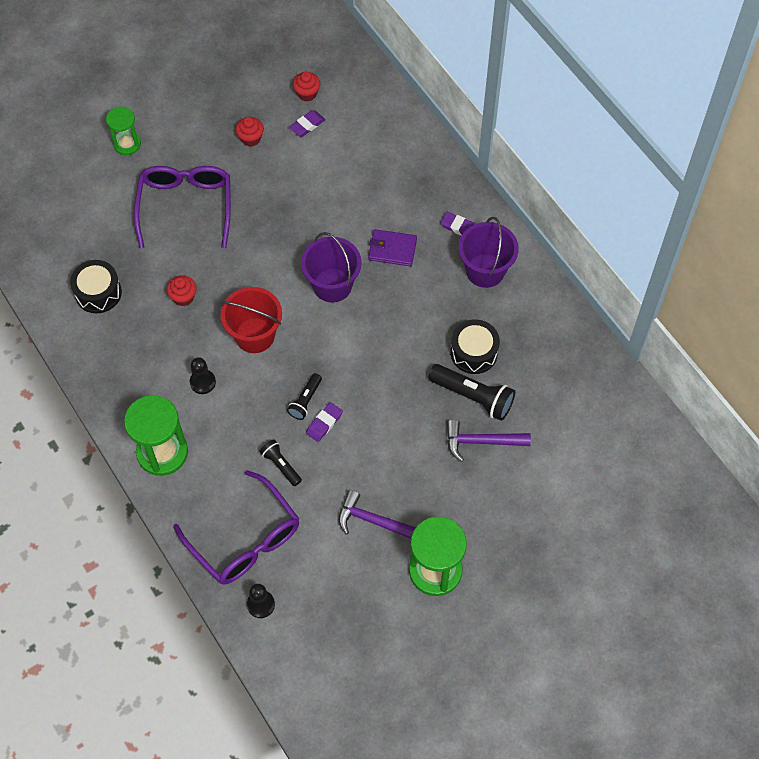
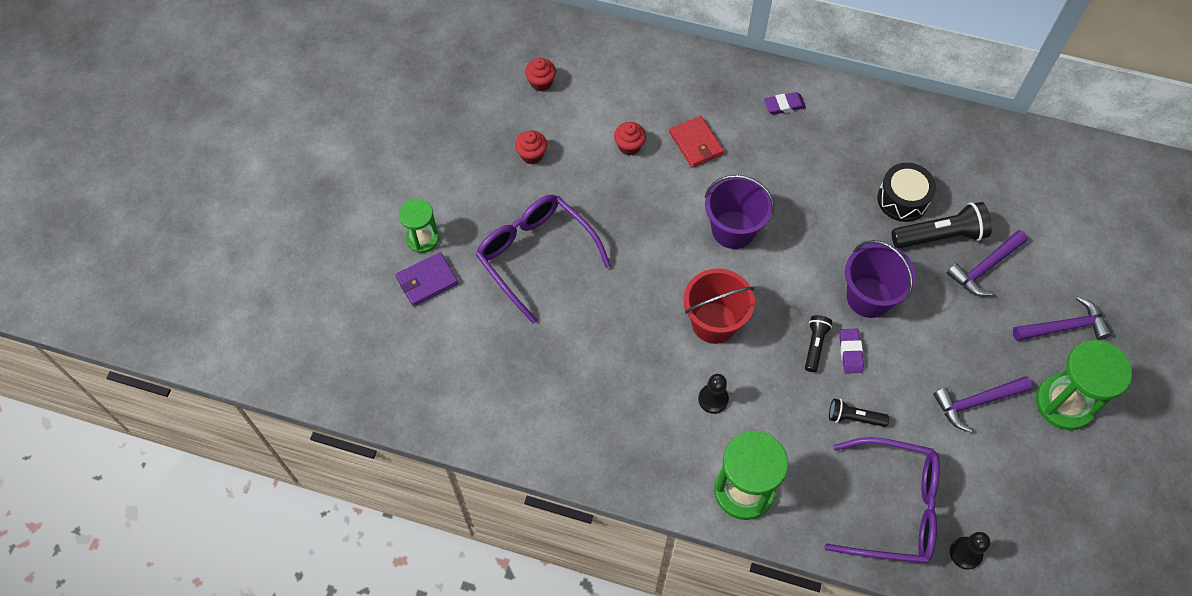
camera: 40 degrees left, 0 degrees up
black drum [70,260,122,313] -> none
red cupcake [167,275,197,306] -> red cupcake moved to [614,122,646,155]
black flashlight [287,373,322,420] -> black flashlight turned 150 degrees counterclockwise [805,315,832,372]
purple eraser [289,110,325,137] -> none
purple wallet [368,229,417,266] -> purple wallet moved to [396,252,458,307]
purple bucket [458,217,519,288] -> purple bucket moved to [845,240,916,318]
none -> red wallet [669,116,724,168]
none -> purple hammer [1013,296,1112,341]

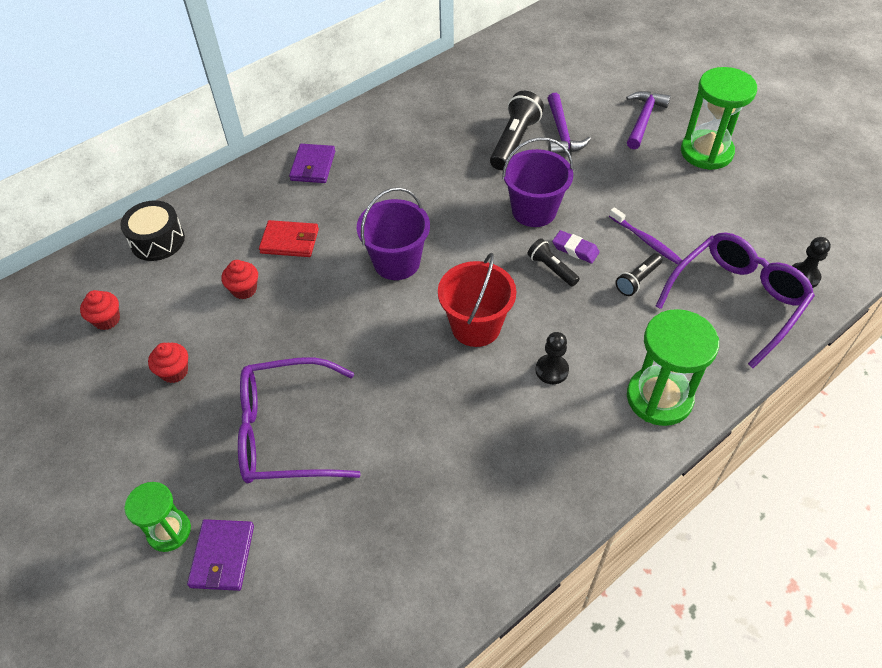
camera: 55 degrees left, 10 degrees down
purple eraser [764,92,806,115] -> purple wallet [289,144,335,183]
black drum [877,163,936,222] -> black drum moved to [120,200,185,261]
purple hammer [933,376,1032,432] -> none
none -> purple toothbrush [609,207,682,265]

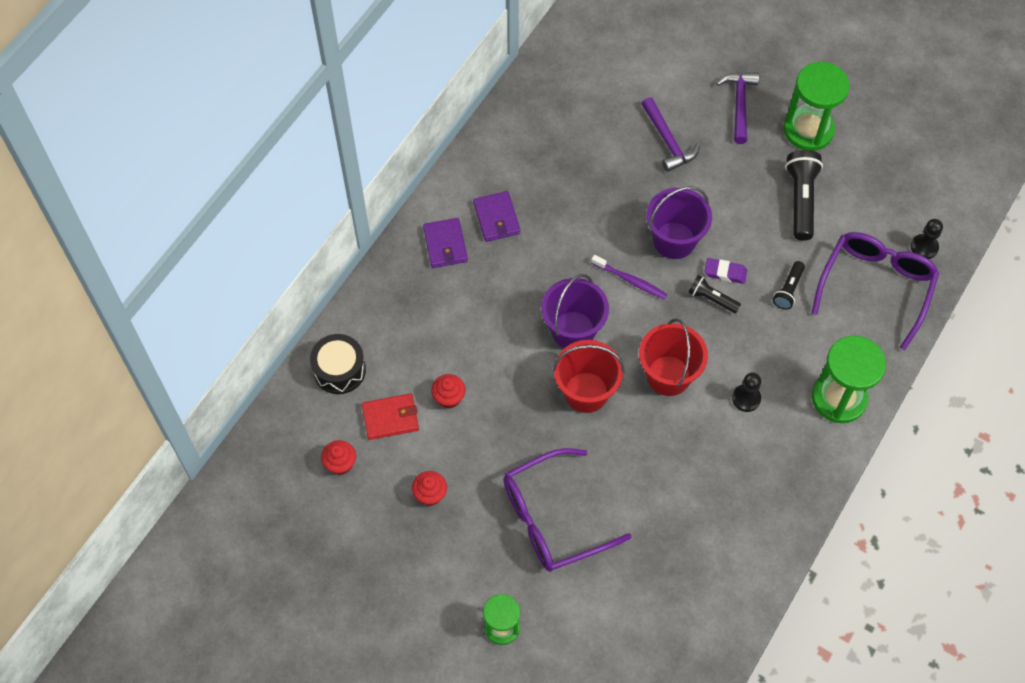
camera: 20 degrees left, 10 degrees up
purple wallet [187,519,254,591] -> purple wallet moved to [473,191,520,242]
red wallet [259,220,319,257] -> red wallet moved to [362,393,419,440]
black flashlight [490,91,544,170] -> black flashlight moved to [785,150,823,241]
purple toothbrush [609,207,682,265] -> purple toothbrush moved to [591,255,668,300]
none -> red bucket [553,340,624,413]

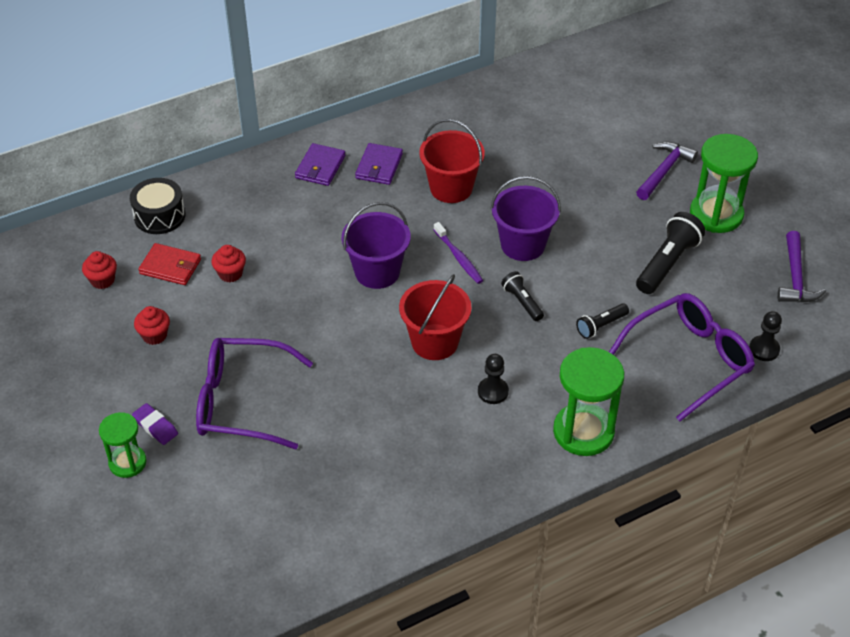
camera: 30 degrees right, 15 degrees down
red bucket [553,340,624,413] -> red bucket moved to [419,119,485,203]
purple hammer [642,97,700,172] -> purple hammer moved to [777,231,826,302]
purple eraser [704,258,747,284] -> purple eraser moved to [132,403,178,445]

